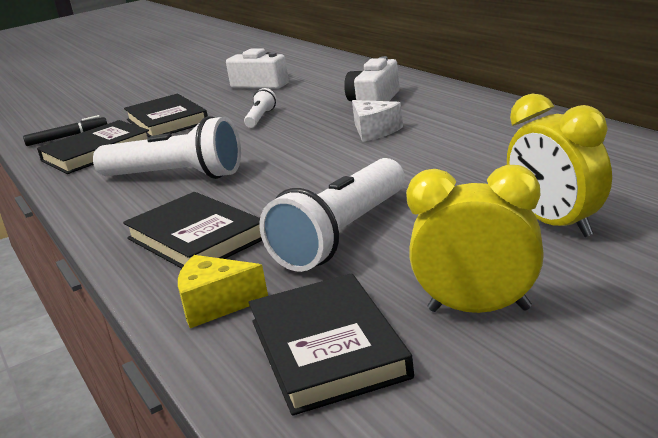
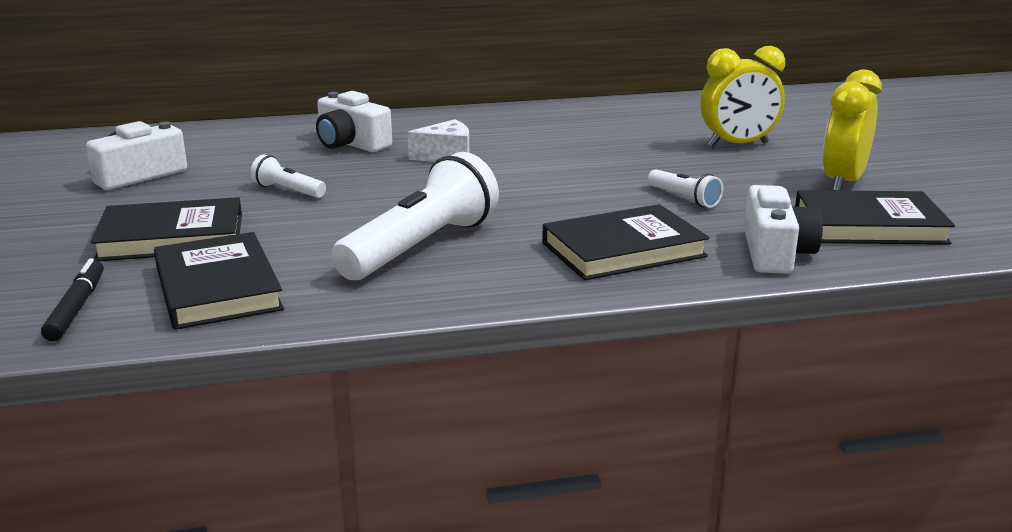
camera: 75 degrees left, 0 degrees up
yellow cheese [178,255,268,328] -> white camera [744,185,823,274]
white flashlight [259,158,405,272] -> white flashlight [648,169,723,208], size x0.47

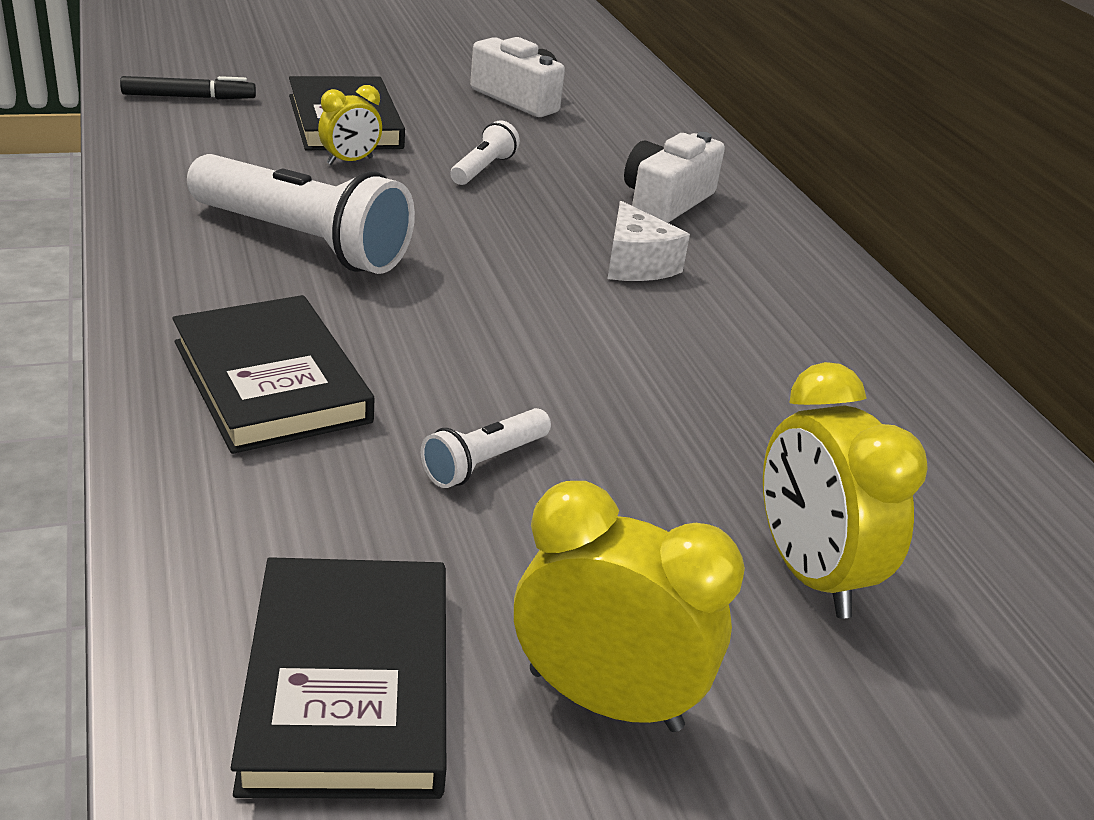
camera: 80 degrees right, 10 degrees up
black book [154,232,284,330] -> none
white camera [744,185,823,274] -> none
none -> yellow clock [318,85,382,165]

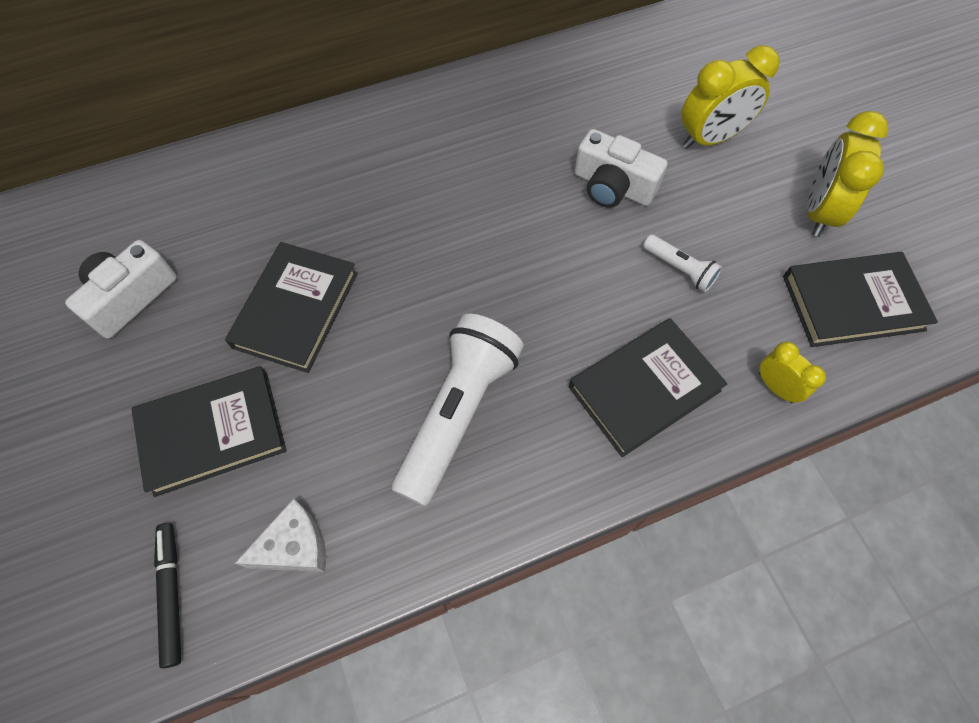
camera: 90 degrees left, 30 degrees up
yellow clock [318,85,382,165] -> yellow clock moved to [759,342,826,403]
white flashlight [450,120,520,185] -> black book [225,242,358,373]
white cheese [607,201,690,281] -> white cheese moved to [235,498,326,572]
white camera [624,132,725,223] -> white camera moved to [574,129,668,208]

